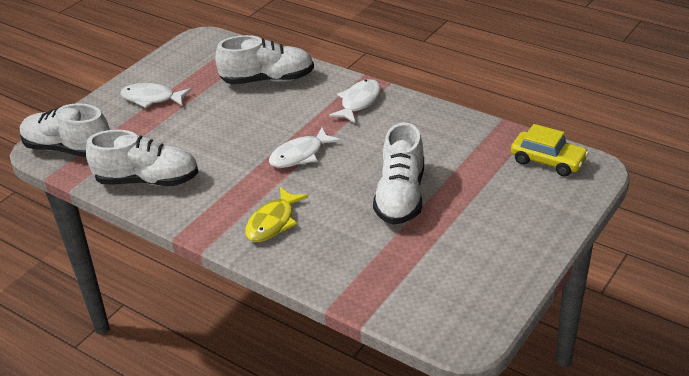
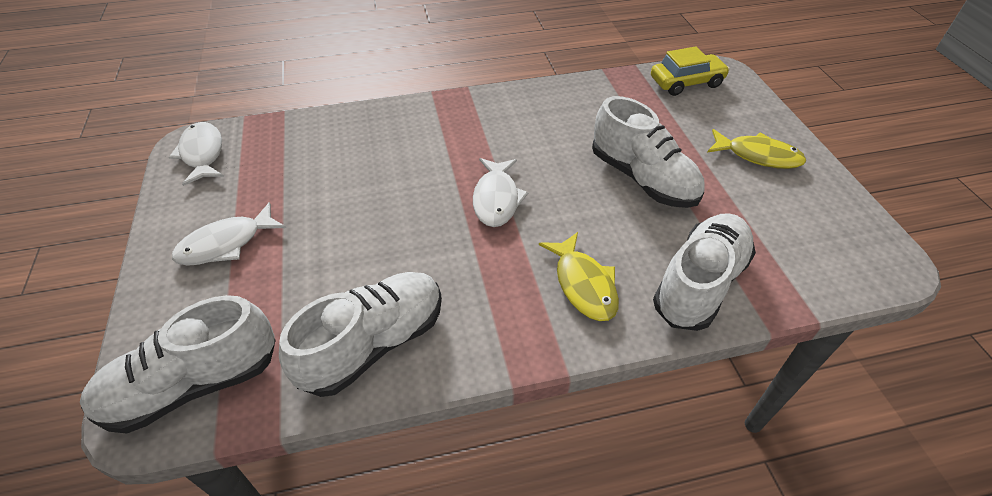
camera: 50 degrees left, 10 degrees up
white shoe [215,35,314,85] -> white shoe moved to [653,213,756,331]
white fish [329,79,381,123] -> white fish moved to [169,122,224,186]
none -> yellow fish [707,129,806,169]

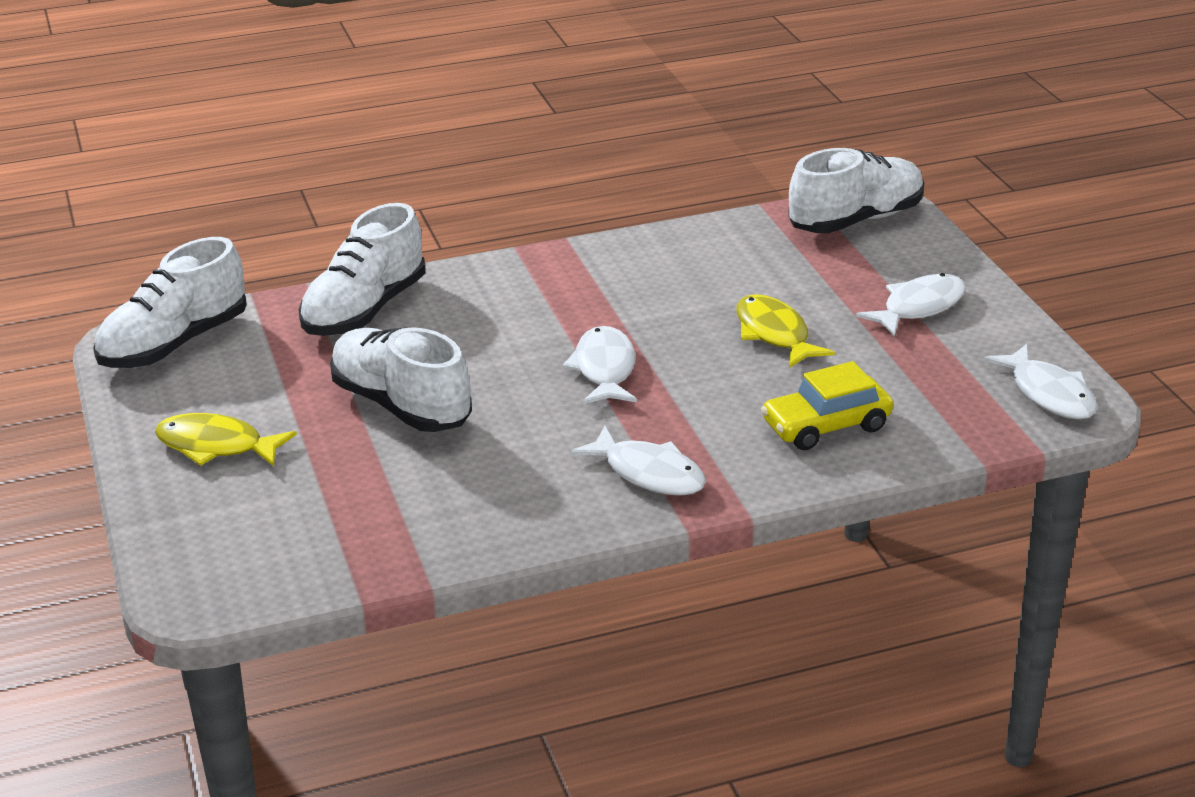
camera: 175 degrees right, 15 degrees down
white shoe [279,272,442,397] -> white shoe moved to [93,237,247,368]
yellow fish [539,232,619,321] -> yellow fish moved to [736,294,835,368]
yellow car [651,46,730,96] -> yellow car moved to [761,361,893,450]
none -> white fish [570,426,706,496]

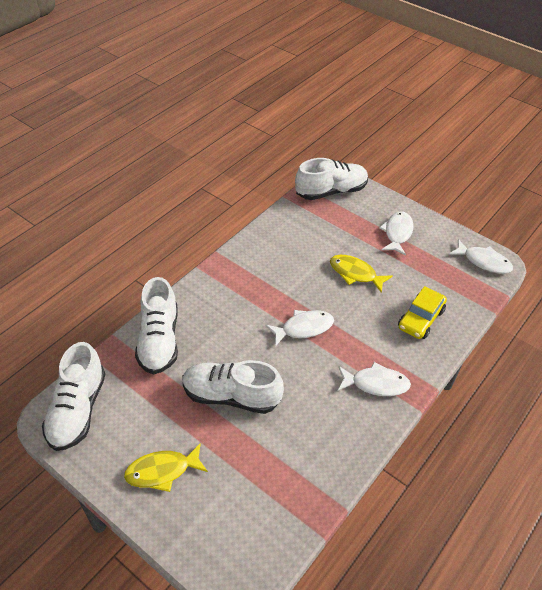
camera: 35 degrees left, 15 degrees up
white fish [562,326,637,405] -> white fish turned 105 degrees clockwise [266,310,334,346]
white shoe [788,148,924,233] -> white shoe turned 45 degrees clockwise [295,158,368,200]

